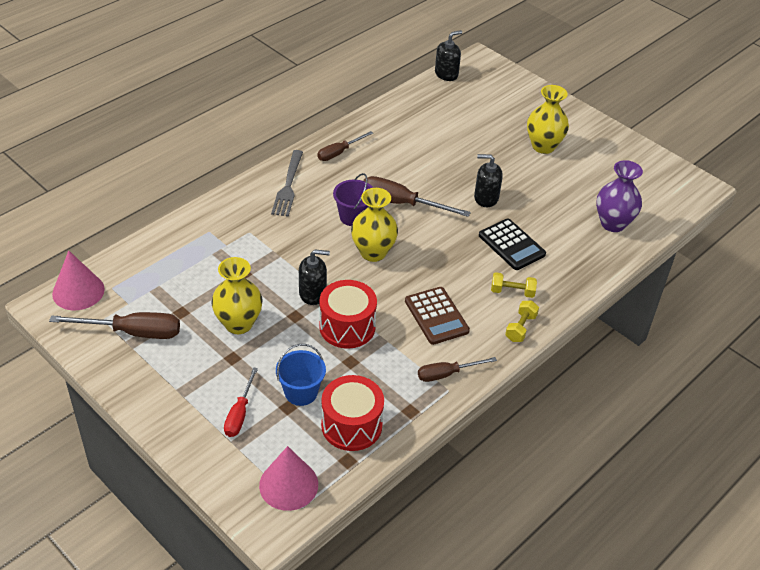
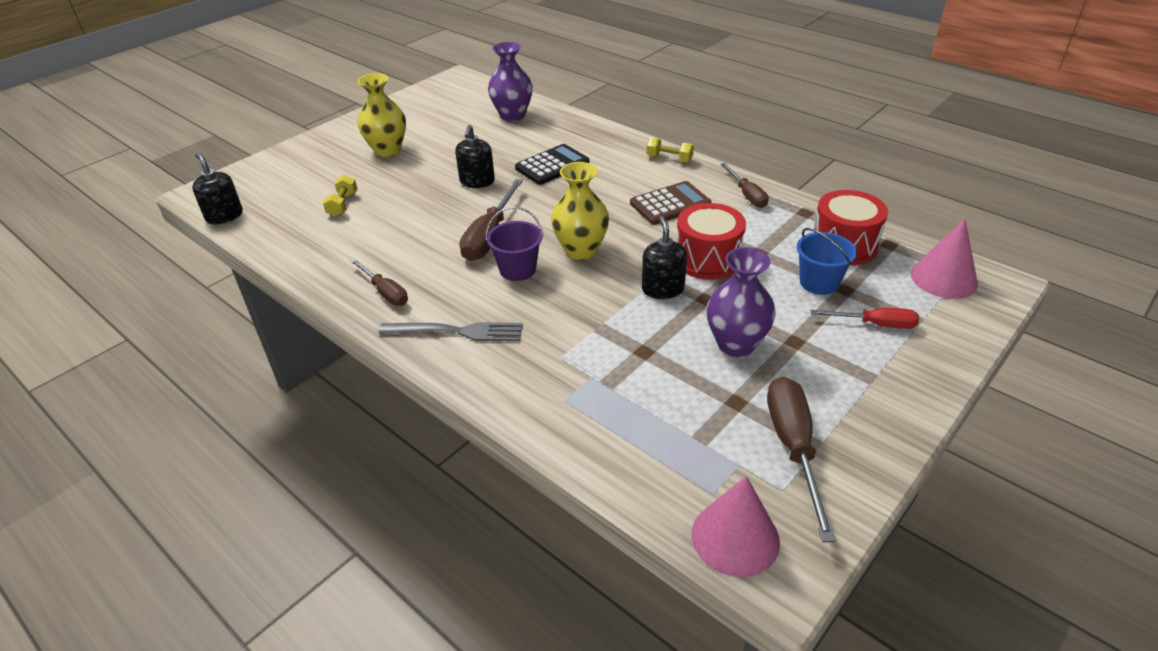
camera: 90 degrees left, 5 degrees down
yellow vase [211,257,263,334] -> purple vase [706,247,776,357]
yellow dumbbell [491,272,537,298] -> yellow dumbbell moved to [323,175,357,217]

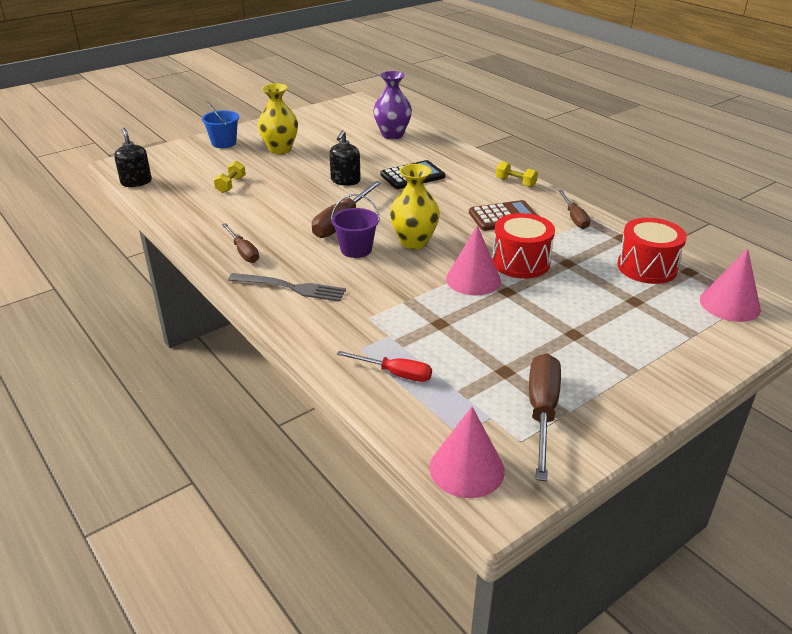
camera: 10 degrees right, 5 degrees down
black soap dispenser [642,216,687,299] -> pink cone [446,225,501,296]
purple vase [706,247,776,357] -> none
blue bucket [797,228,857,295] -> blue bucket moved to [202,102,239,148]
red screwdriver [810,308,919,329] -> red screwdriver moved to [337,351,432,382]

